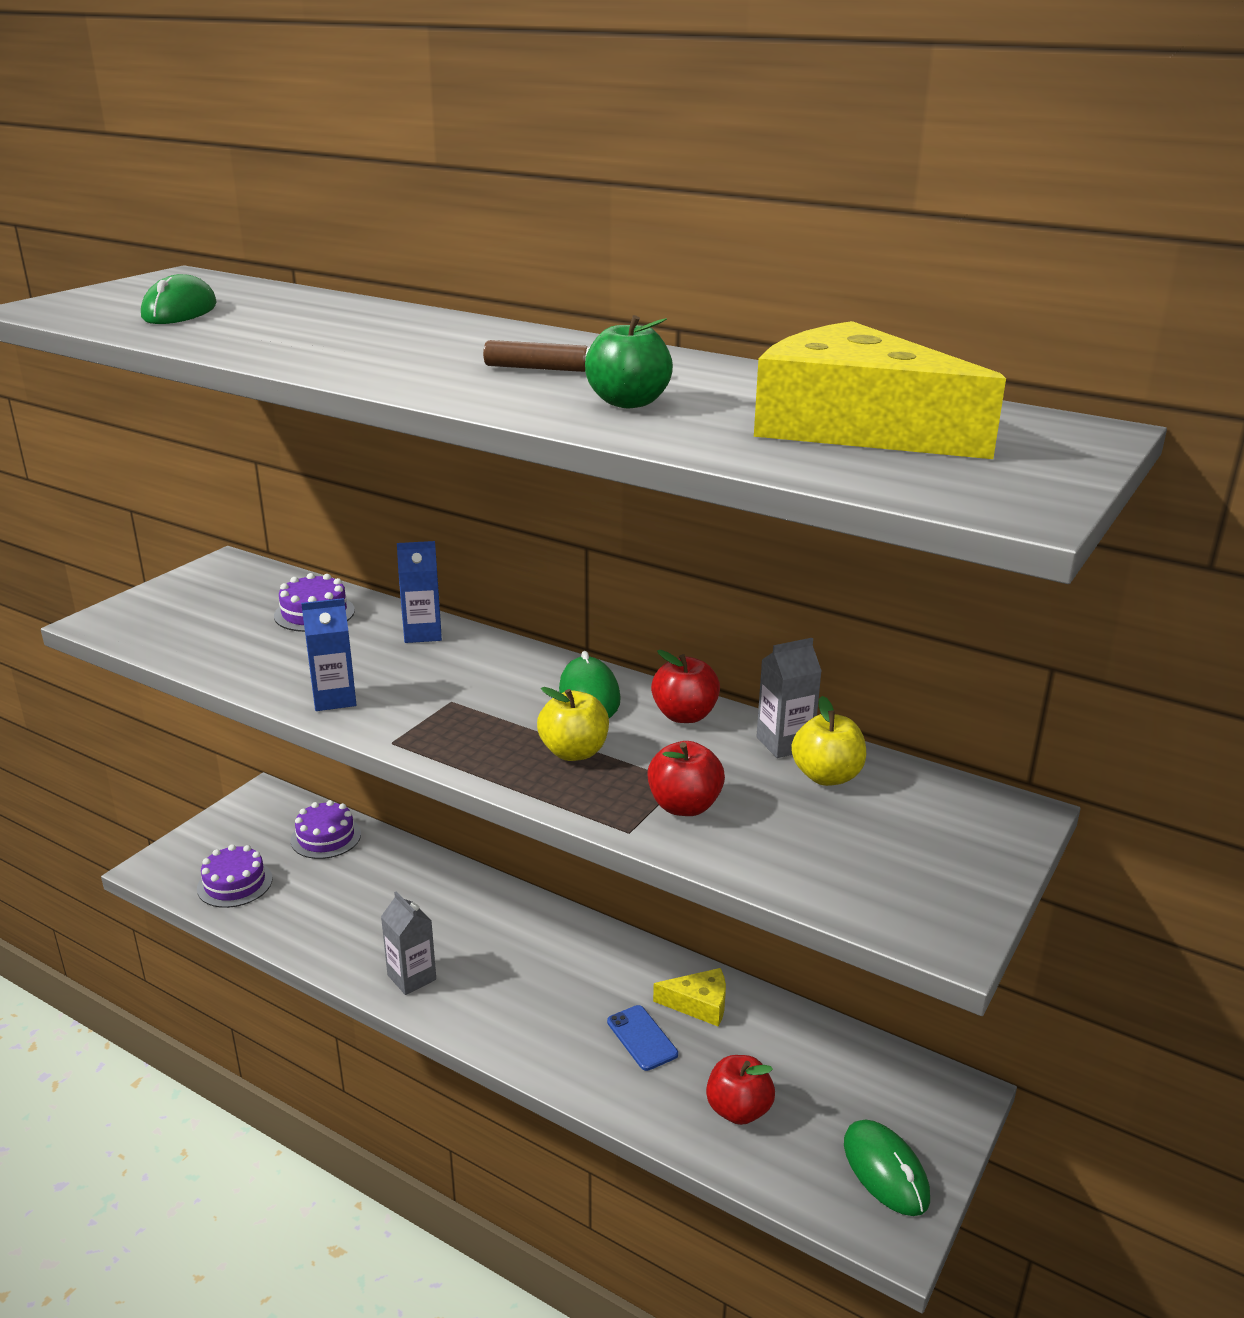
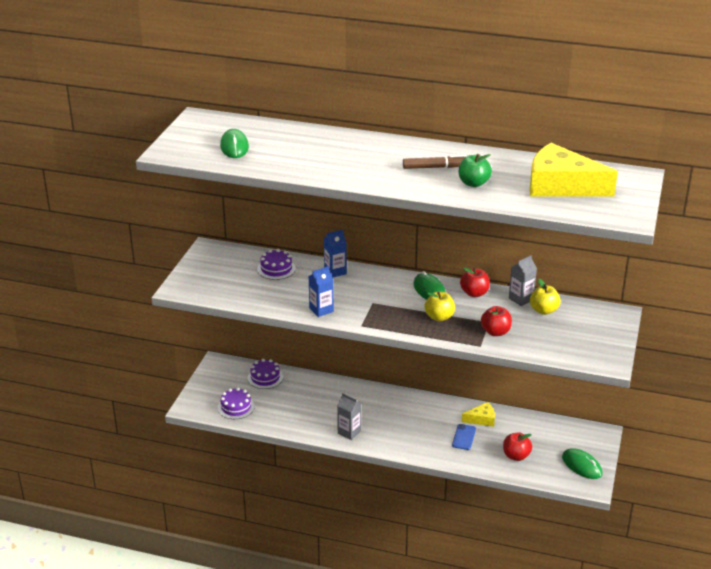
camera: 15 degrees left, 5 degrees up
blue phone [607,1005,678,1071] -> blue phone turned 60 degrees clockwise [452,424,476,450]

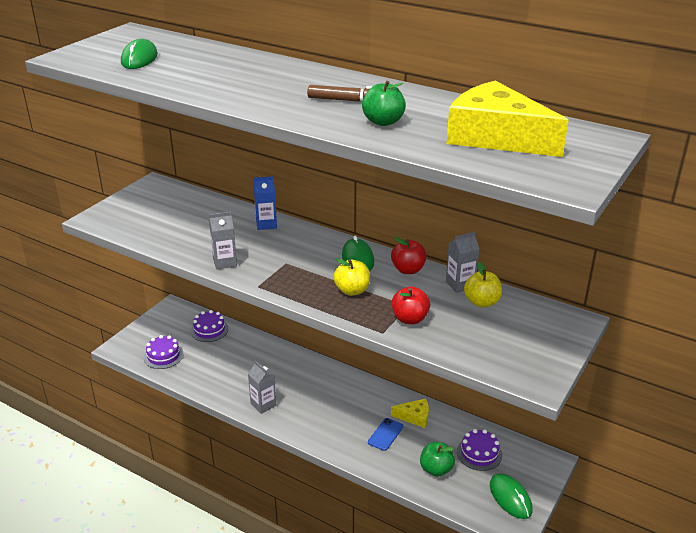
camera: 15 degrees right, 0 degrees up
purple cake [257,249,296,280] -> purple cake moved to [457,429,502,471]
blue carton [309,266,334,317] -> grey carton [209,211,237,270]
red apple [503,432,532,461] -> green apple [420,442,455,477]

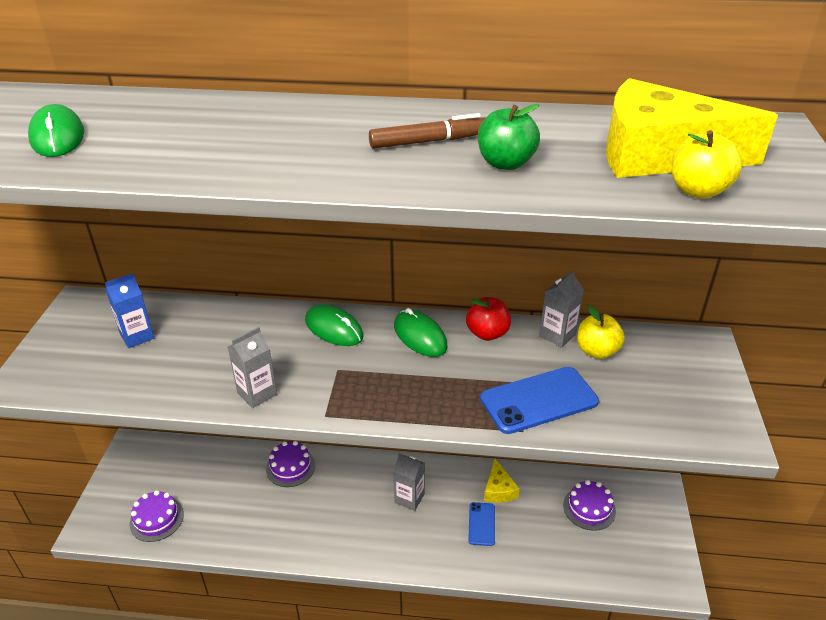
camera: 25 degrees left, 5 degrees up
purple cake [191,310,228,342] -> purple cake moved to [266,441,315,487]
grey carton [248,360,276,414] -> grey carton moved to [393,454,425,511]
blue carton [253,176,277,230] -> blue carton moved to [105,273,154,348]
yellow apple [333,258,370,296] -> yellow apple moved to [672,130,742,199]
red apple [391,286,430,324] -> blue phone [480,367,599,434]
yellow cheese [391,398,429,428] -> yellow cheese turned 105 degrees clockwise [484,459,520,503]
green apple [420,442,455,477] -> none
green mouse [490,473,533,519] -> green mouse moved to [305,304,364,346]

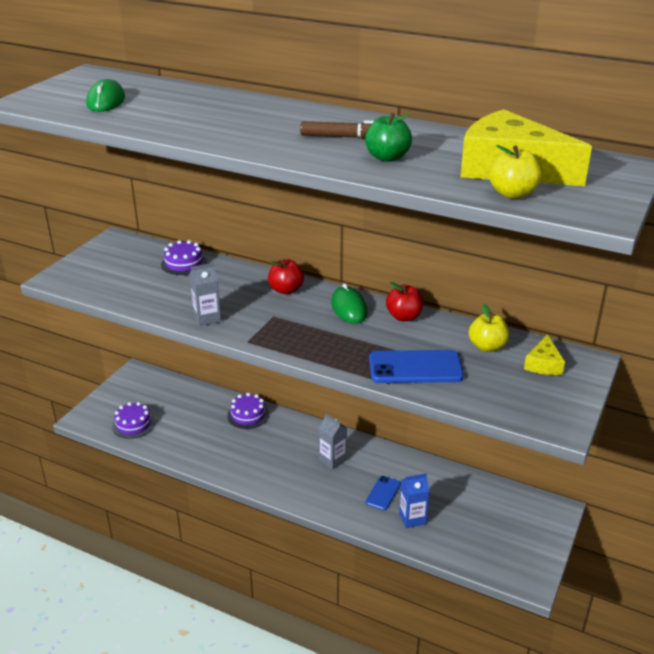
camera: 20 degrees right, 5 degrees down
blue carton [105,273,154,348] -> blue carton moved to [399,473,429,528]
green mouse [305,304,364,346] -> red apple [268,259,304,294]
yellow cheese [484,459,520,503] -> yellow cheese moved to [524,334,565,375]
grey carton [539,270,584,348] -> none
purple cake [563,480,616,531] -> purple cake moved to [161,240,207,275]

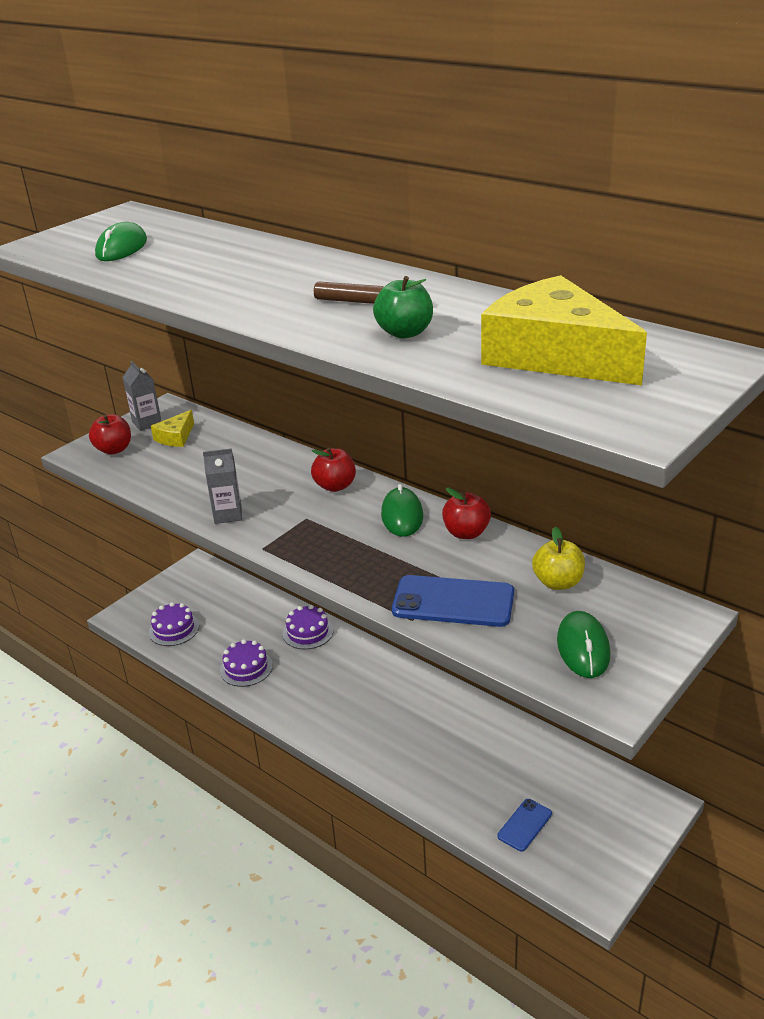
camera: 15 degrees right, 0 degrees up
purple cake [161,240,207,275] -> purple cake moved to [220,639,273,687]
grey carton [319,414,347,470] -> grey carton moved to [122,361,162,431]
blue phone [366,476,401,510] -> blue phone moved to [497,799,552,852]
blue carton [399,473,429,528] -> none
yellow apple [489,145,541,199] -> none
yellow cheese [524,334,565,375] -> yellow cheese moved to [151,410,194,447]
none -> red apple [89,414,131,455]
none -> green mouse [557,611,610,678]

